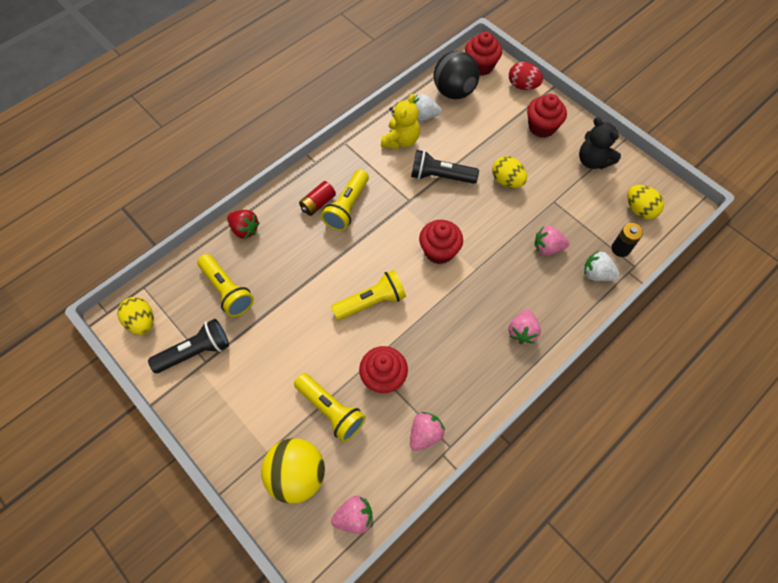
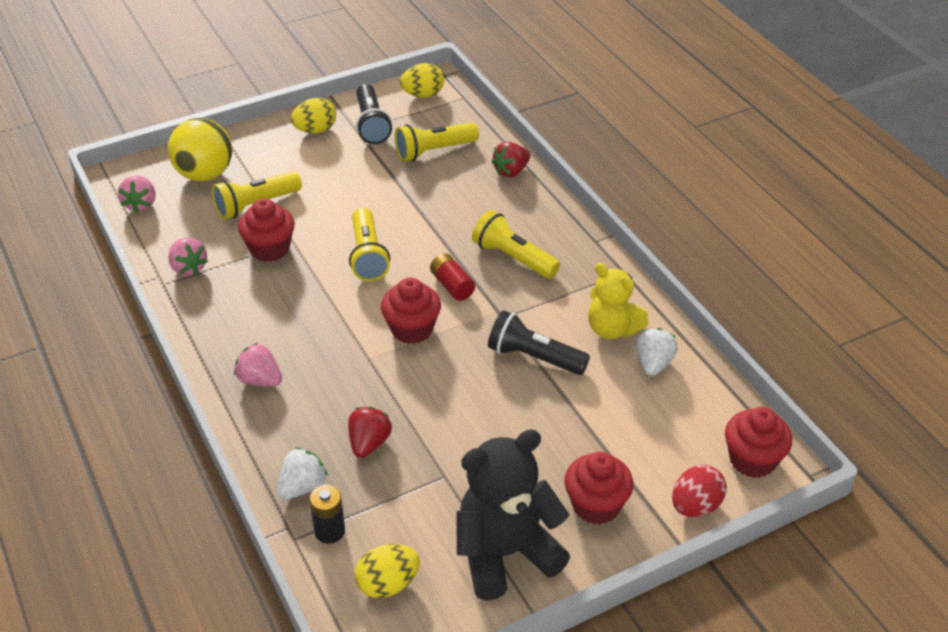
camera: 105 degrees right, 20 degrees down
red battery [299,181,336,216] -> red battery moved to [430,253,475,301]
black flashlight [411,150,479,184] -> black flashlight turned 90 degrees counterclockwise [488,310,590,375]
black ball [434,51,480,99] -> none
yellow egg [492,156,527,188] -> yellow egg moved to [291,98,336,133]
pink strawberry [534,226,569,255] -> red strawberry [348,407,392,458]
black teddy bear [579,117,621,169] -> black teddy bear [456,430,570,600], size x1.56

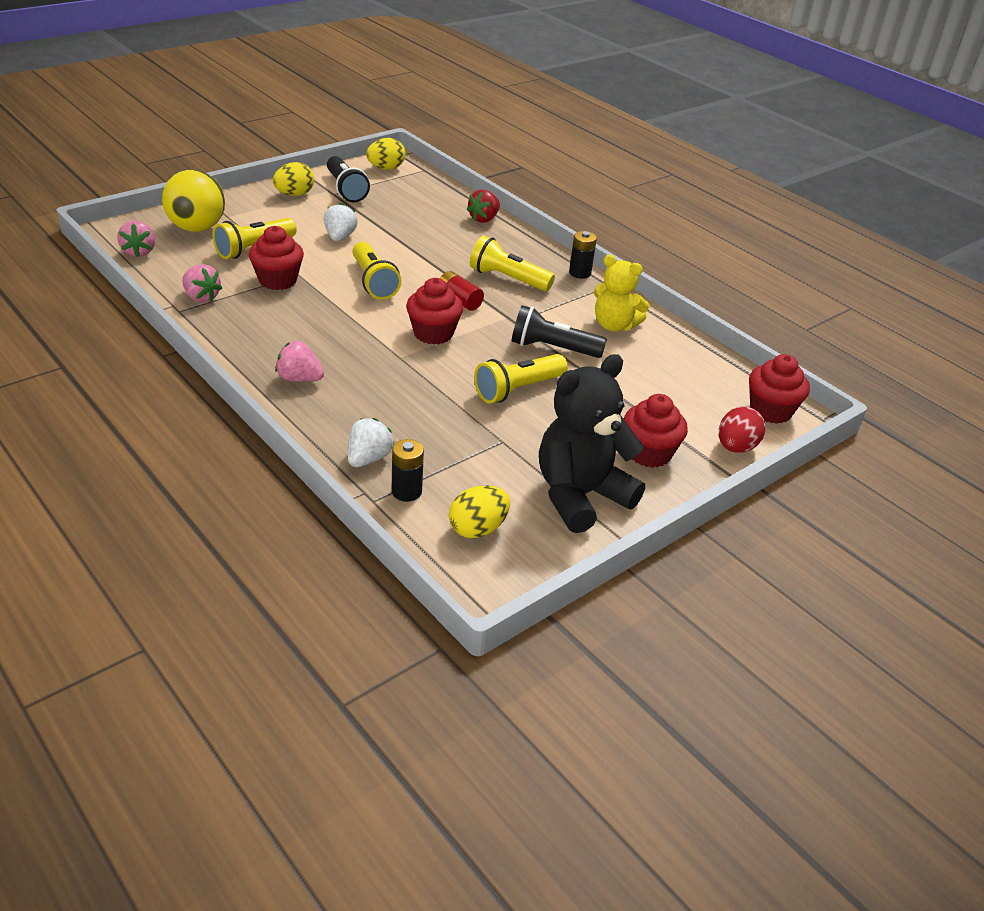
camera: 15 degrees left, 5 degrees down
red strawberry [348,407,392,458] -> none
yellow flashlight [395,122,479,161] -> yellow flashlight moved to [474,354,568,403]
white strawberry [636,328,678,376] -> white strawberry moved to [324,203,358,241]
none -> black battery [569,231,597,279]

